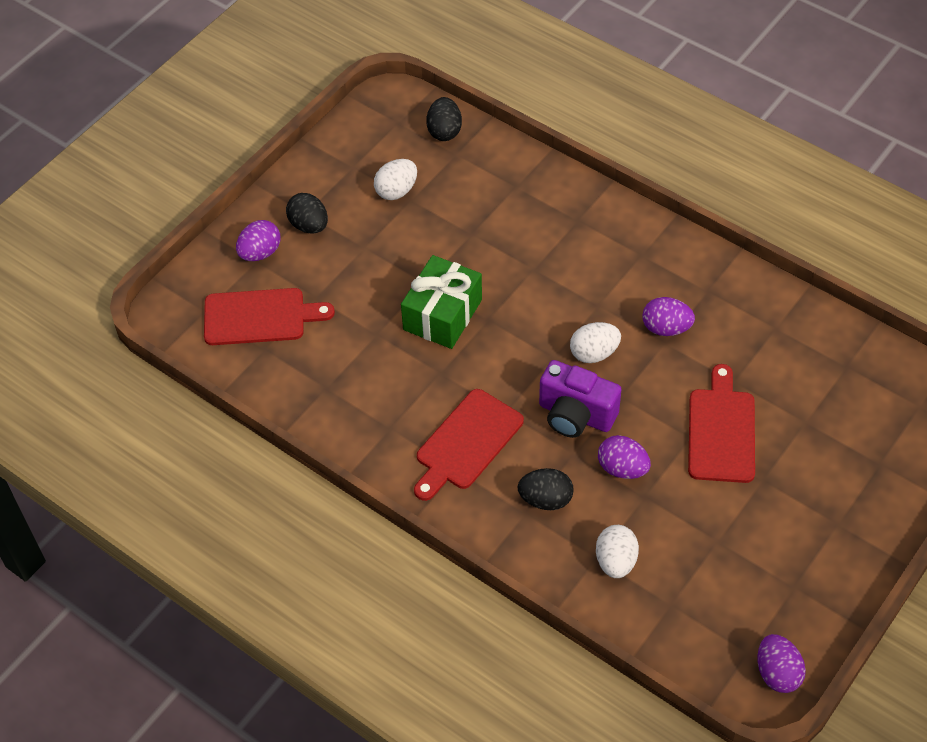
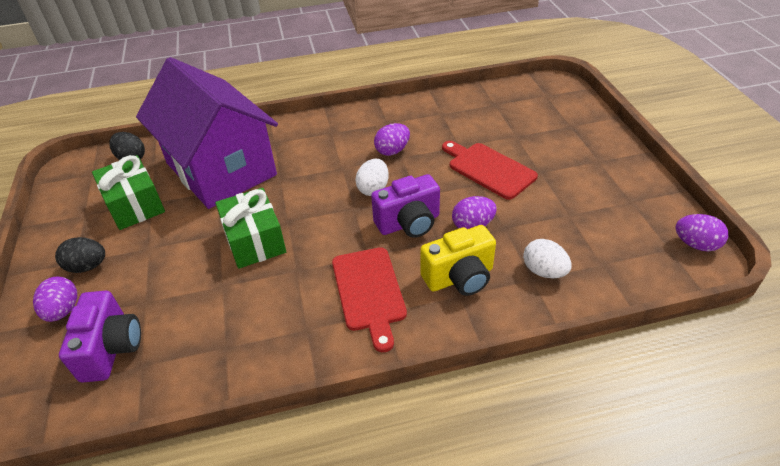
camera: 50 degrees left, 10 degrees down
red cutting board [204,288,335,345] -> purple camera [59,291,141,383]
white egg [374,159,417,200] -> green gift [92,155,165,230]
black egg [517,468,573,510] -> yellow camera [420,225,496,296]
none -> purple house [136,57,278,209]

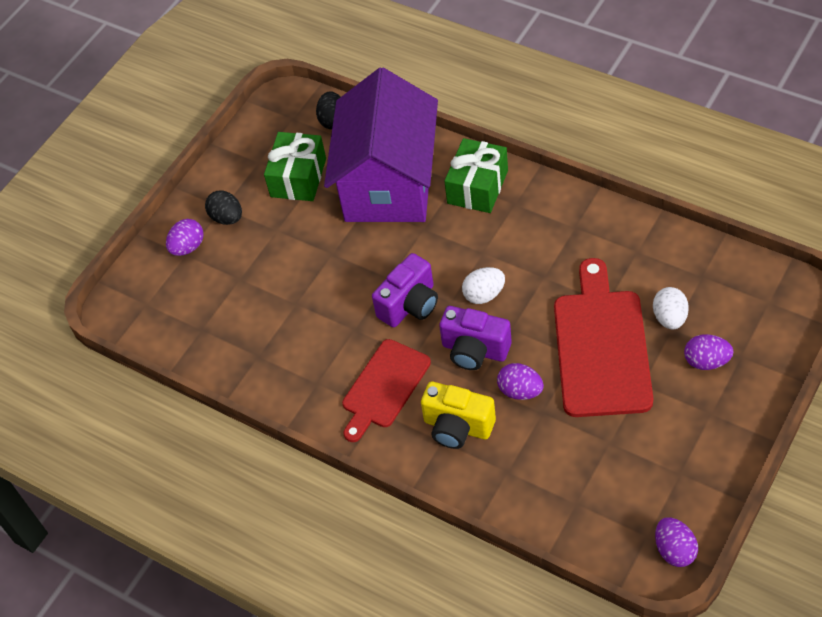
camera: 50 degrees right, 10 degrees up
purple camera [59,291,141,383] -> purple camera moved to [372,253,438,327]
green gift [215,188,286,269] -> green gift moved to [444,138,508,213]
purple egg [374,123,410,156] -> purple egg moved to [684,334,734,370]
red cutting board [442,141,538,200] -> red cutting board [554,258,654,417], size x1.55
white egg [523,239,571,278] -> white egg moved to [653,287,689,329]

